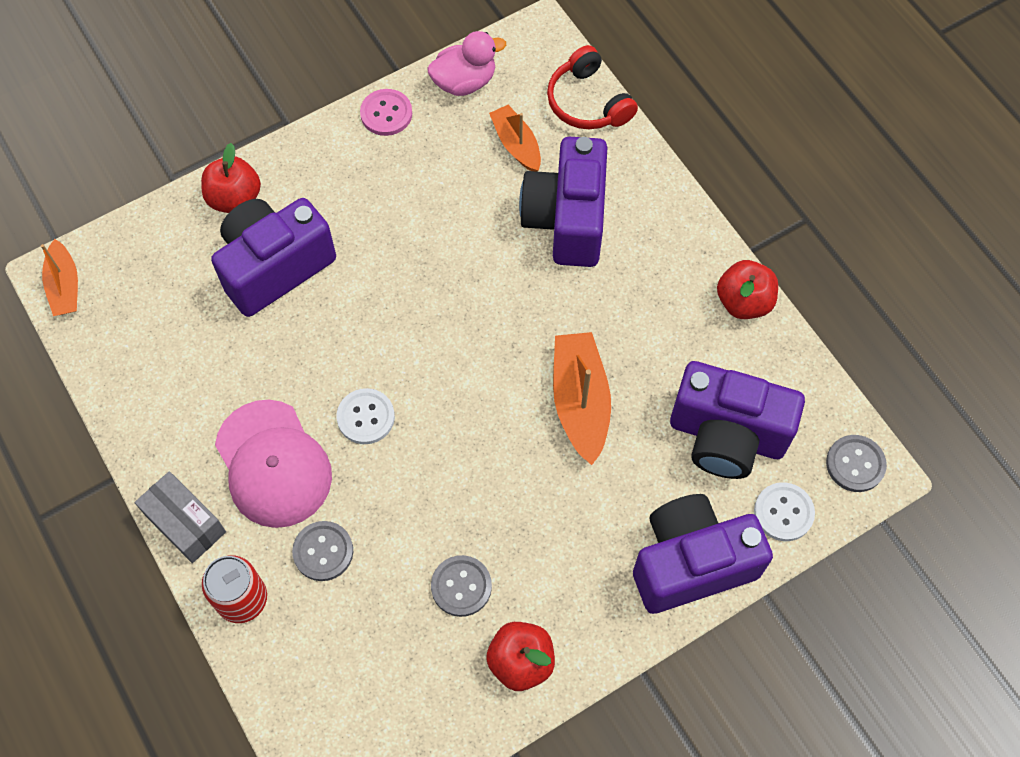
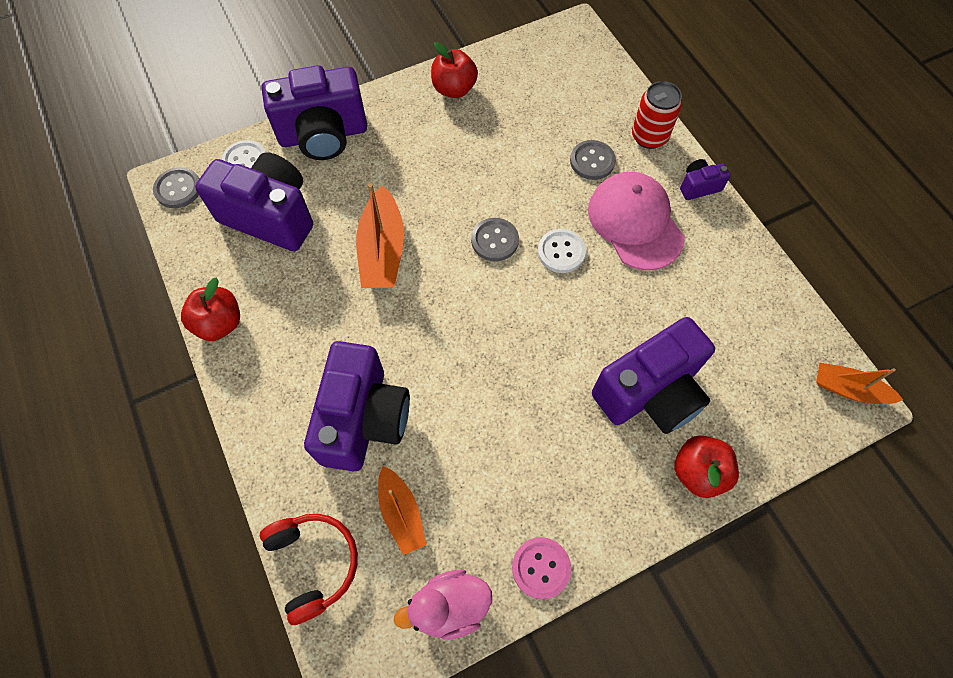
camera: 175 degrees left, 0 degrees up
orange boat [41,239,78,316] -> orange boat turned 60 degrees counterclockwise [816,363,903,404]
grey box [135,471,226,563] -> purple camera [680,159,731,200]
grey button [431,555,492,617] -> grey button moved to [471,218,519,261]

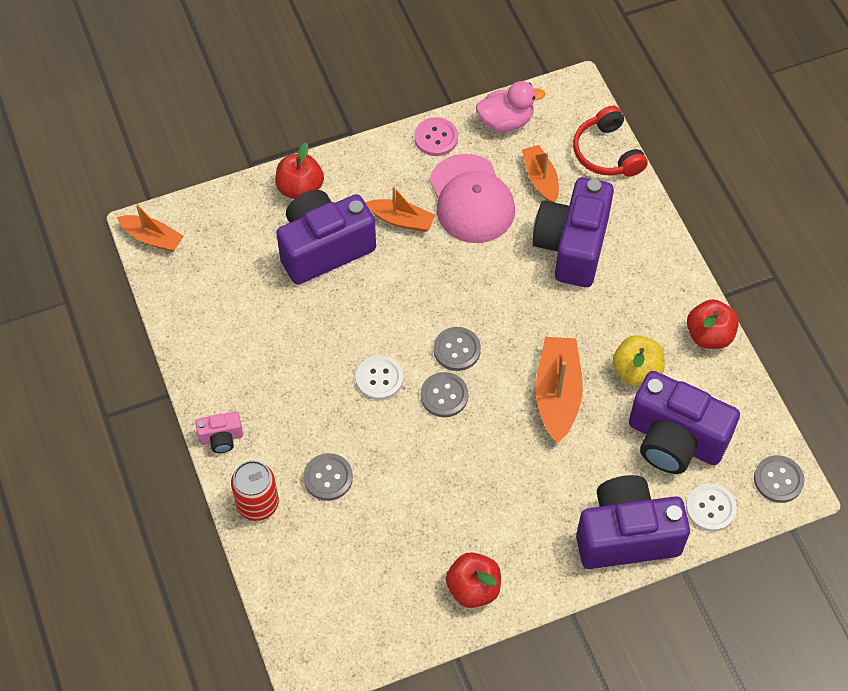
camera: 175 degrees left, 5 degrees down
pink cap [588,172,685,270] -> pink cap moved to [429,154,515,243]
purple camera [680,159,731,200] -> pink camera [195,412,243,453]
none -> orange boat [365,186,435,232]
none -> grey button [434,327,481,371]
none -> yellow apple [613,335,665,386]

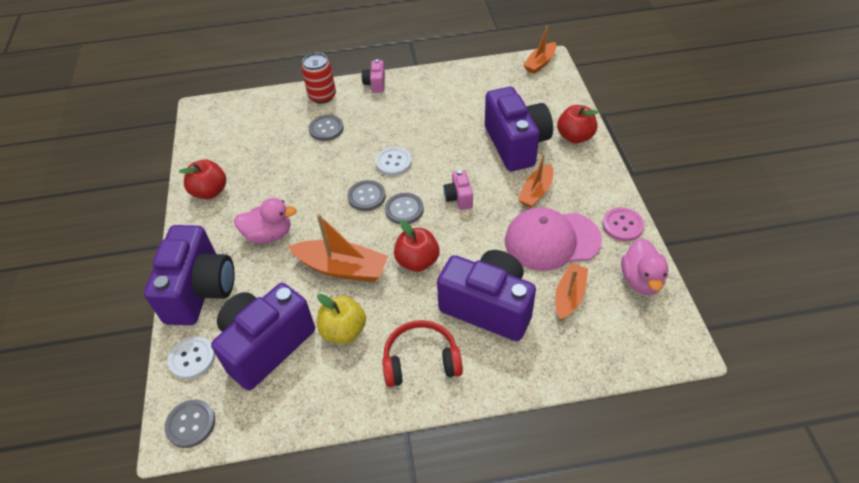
camera: 105 degrees right, 10 degrees down
orange boat [522,145,559,203] -> orange boat turned 60 degrees counterclockwise [555,263,588,320]
red headphones [573,106,648,177] -> red headphones moved to [382,320,463,387]
red apple [687,299,739,349] -> red apple moved to [394,220,439,272]
none -> pink duck [234,198,297,243]
none -> pink camera [443,170,473,210]

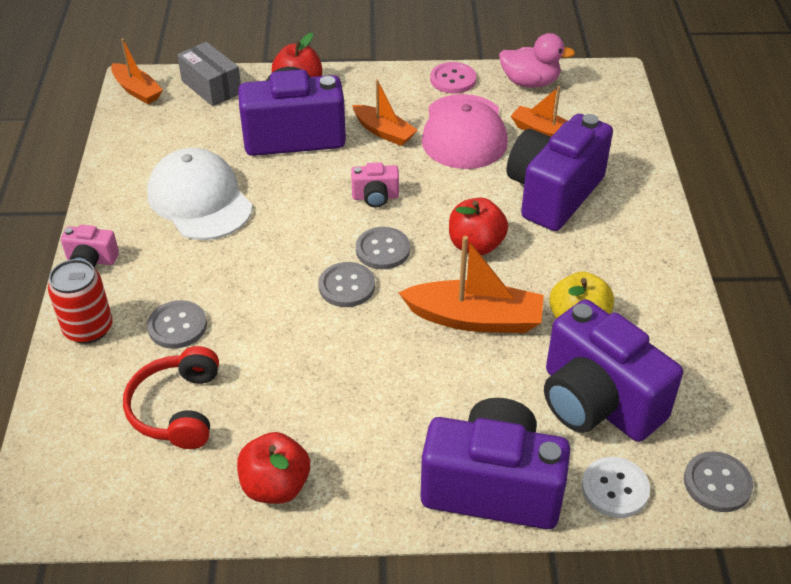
camera: 85 degrees left, 5 degrees down
pink duck [234,198,297,243] -> none
orange boat [288,214,388,282] -> orange boat turned 75 degrees clockwise [399,236,544,333]
white button [375,147,412,176] -> none
red headphones [382,320,463,387] -> red headphones moved to [123,346,219,449]
none -> white cap [147,148,253,240]
none -> grey box [177,42,241,106]

